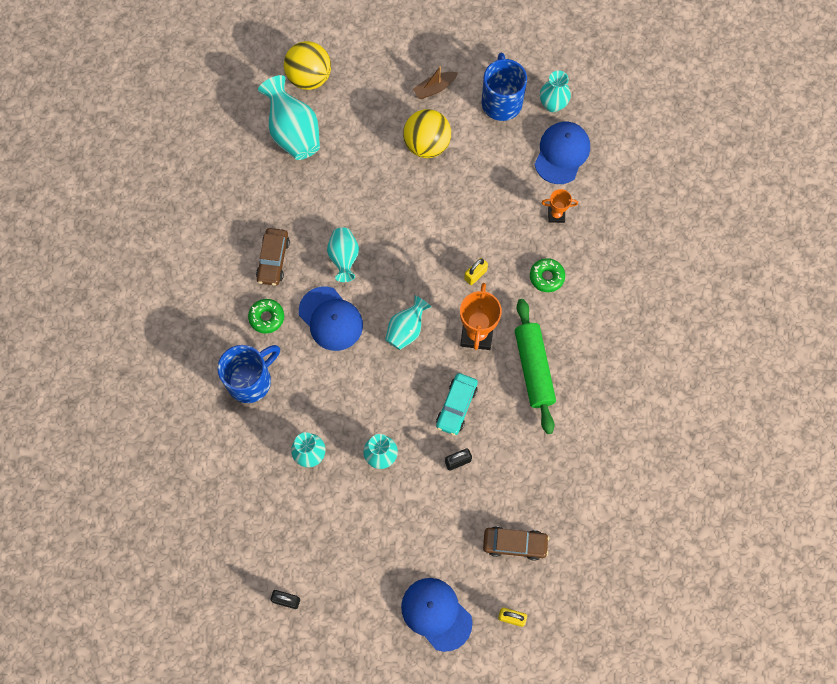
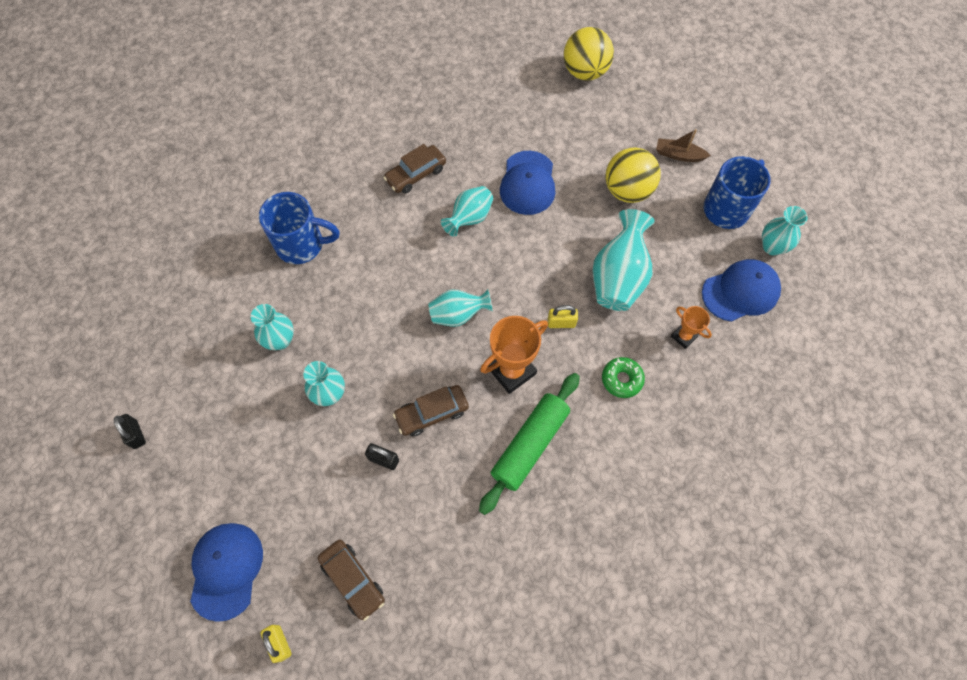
camera: 45 degrees right, 5 degrees down
green donut [248,299,284,334] -> none
turquoise vase [258,75,320,160] -> turquoise vase moved to [592,209,655,311]
blue cap [299,286,363,351] -> blue cap moved to [500,151,555,215]
turquoise car [436,373,478,436] -> brown car [393,385,469,436]

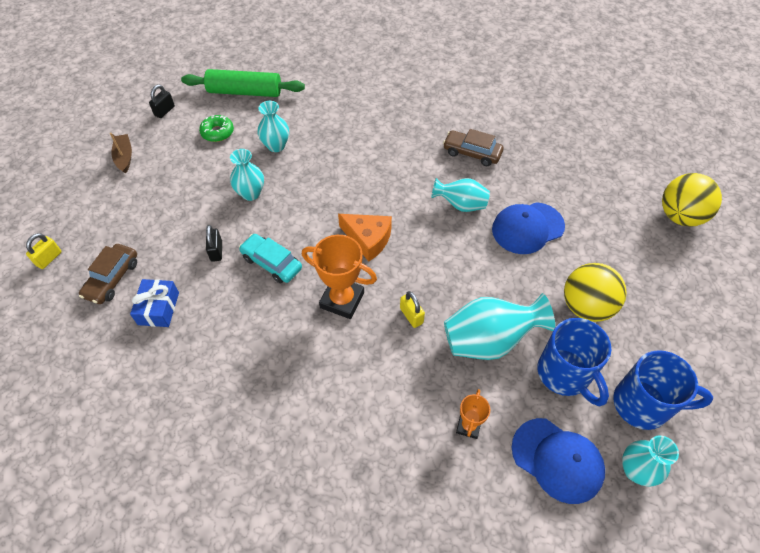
camera: 60 degrees right, 10 degrees down
blue cap [190,523,263,622] -> none
blue mug [259,192,340,264] -> blue mug moved to [537,318,612,406]
brown car [393,385,469,436] -> turquoise car [239,234,302,283]
turquoise vase [428,289,493,327] -> orange cheese [338,214,392,262]
green rolling pin [479,373,580,515] -> green rolling pin moved to [181,69,305,97]
green donut [602,357,645,398] -> green donut moved to [199,115,234,142]
brown boat [656,129,711,162] -> brown boat moved to [110,133,132,174]
none -> blue gift [130,279,179,327]

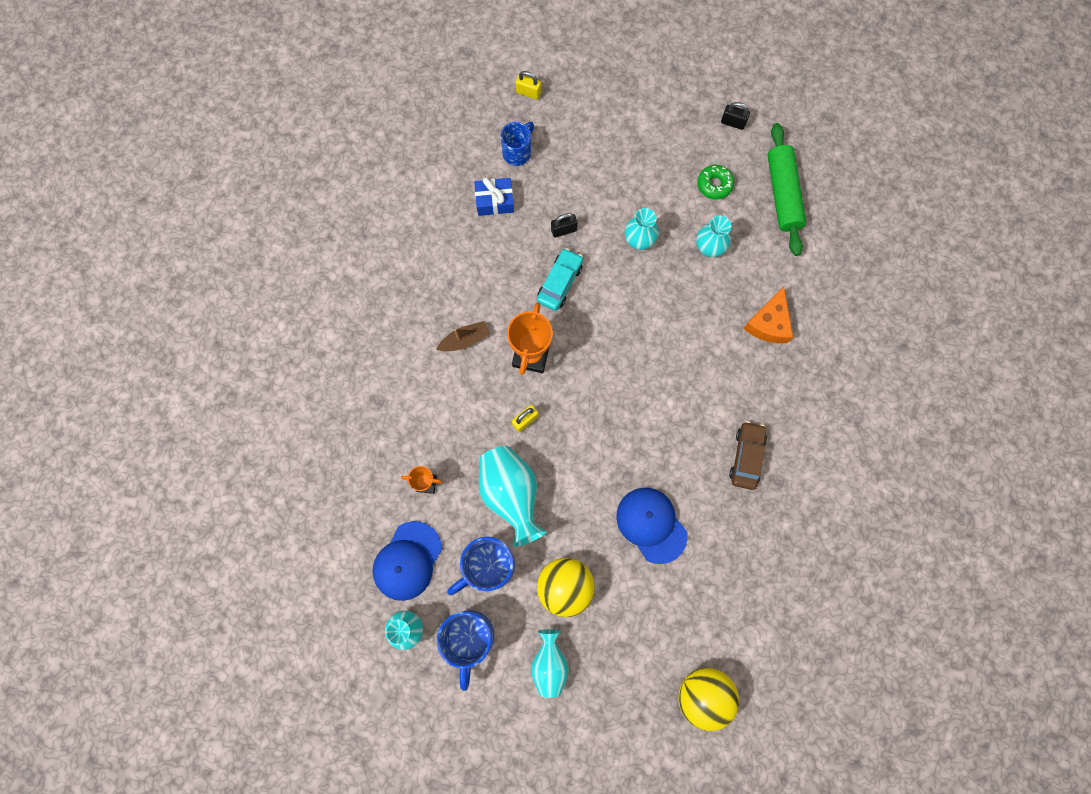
camera: 80 degrees right, 20 degrees up
brown car [79,244,137,304] -> blue mug [501,122,534,166]
brown boat [110,133,132,174] -> brown boat moved to [436,321,490,351]
orange cheese [338,214,392,262] -> orange cheese moved to [743,287,793,343]
turquoise vase [431,178,490,212] -> turquoise vase moved to [531,629,569,698]

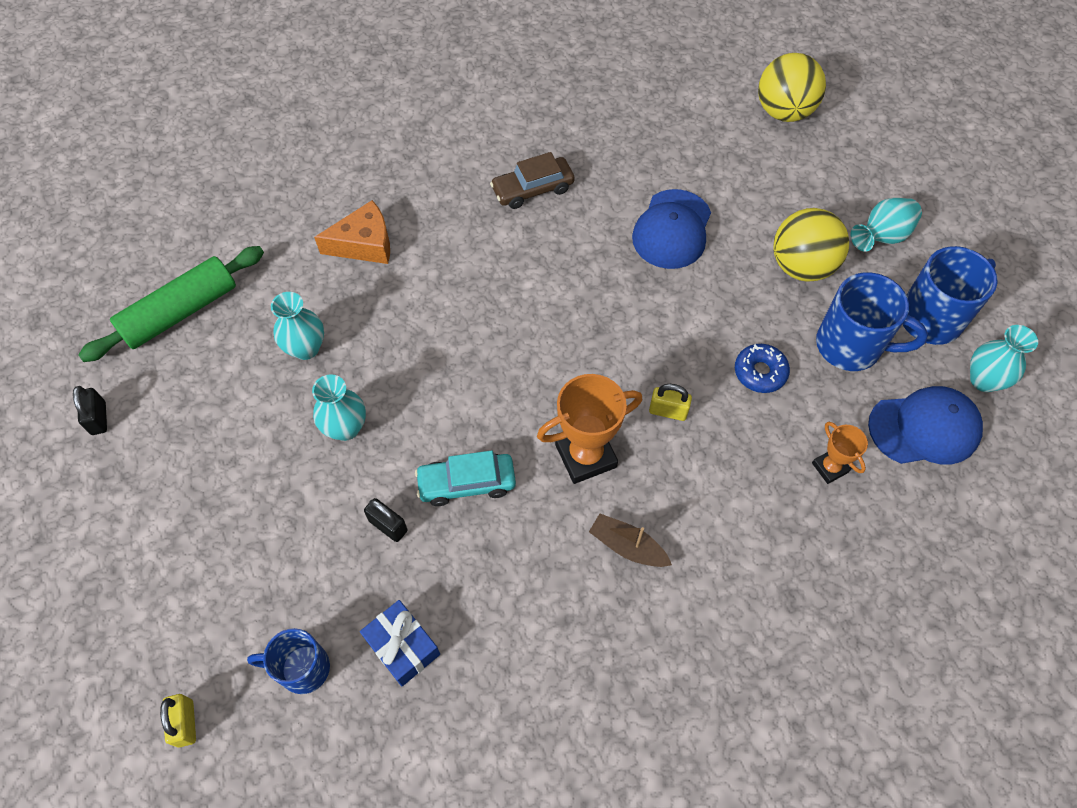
camera: 125 degrees left, 15 degrees down
turquoise vase [479,446,547,547] -> blue donut [735,344,790,393]
green donut [697,165,734,200] -> none

